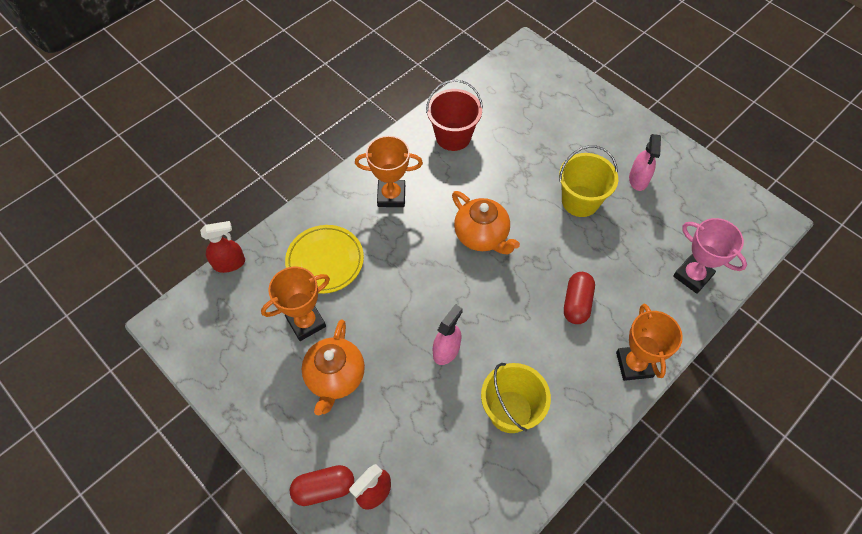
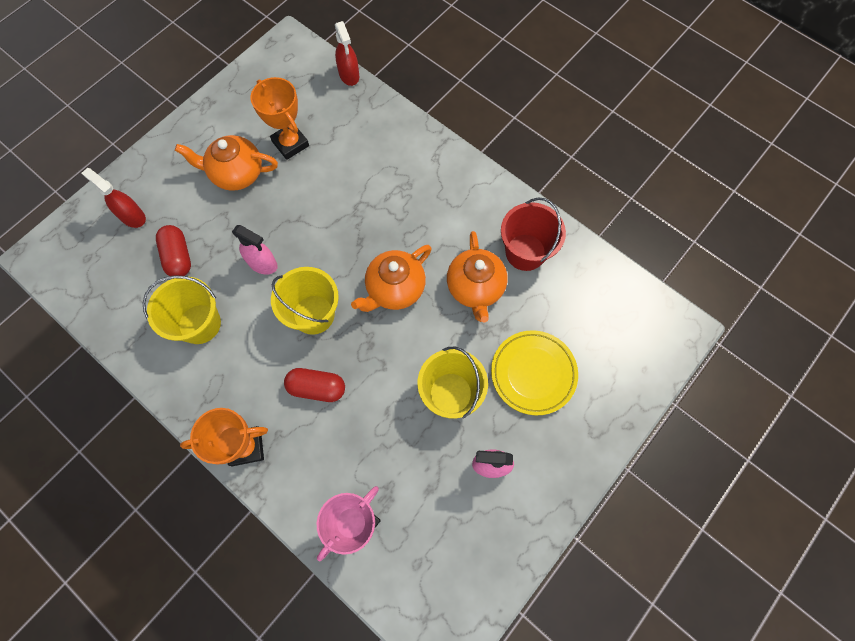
camera: 85 degrees right, 10 degrees up
yellow plate [285,225,364,294] -> yellow plate moved to [491,330,578,415]
red capsule [290,465,354,506] -> red capsule moved to [156,225,191,276]
orange trophy [355,136,423,207] -> none
none -> yellow bucket [271,267,339,335]
none -> orange teapot [447,231,507,323]

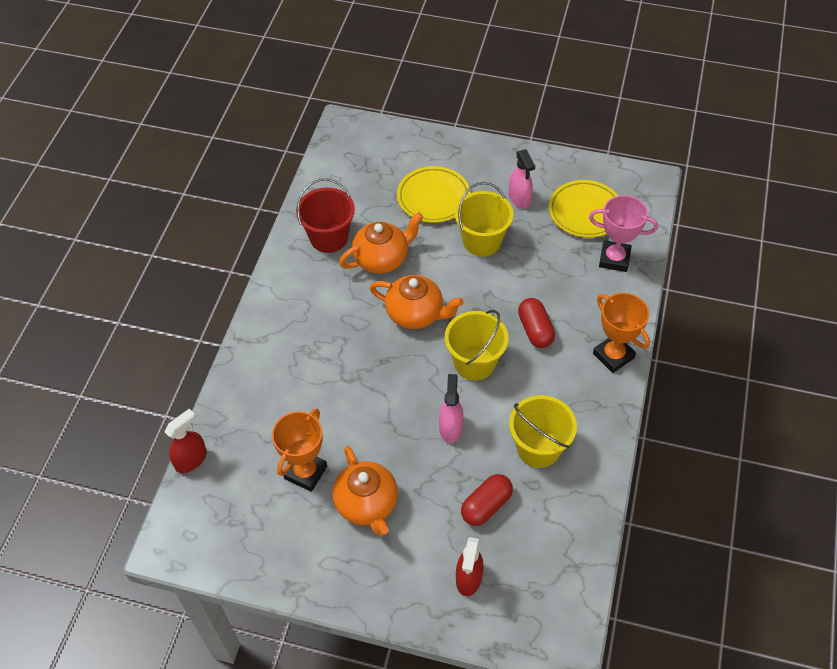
camera: 115 degrees left, 15 degrees down
none -> yellow plate [549,180,618,238]

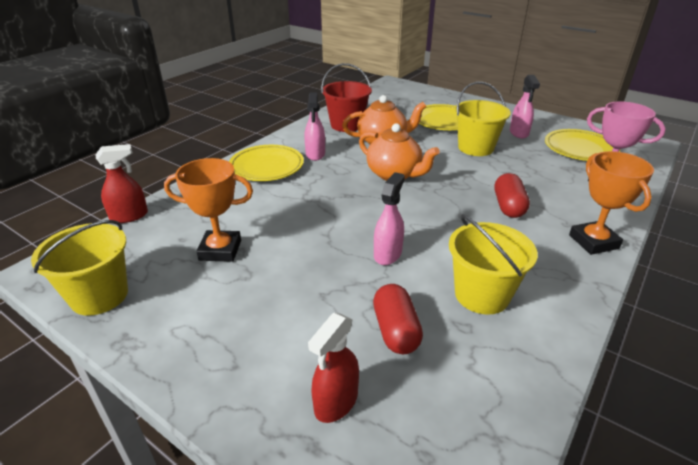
camera: 20 degrees right, 20 degrees down
orange trophy [272,409,327,492] -> orange trophy turned 45 degrees clockwise [164,158,253,262]
orange teapot [333,446,398,536] -> none
yellow bucket [445,310,508,381] -> yellow bucket moved to [31,220,128,315]
red capsule [461,474,513,526] -> red capsule turned 75 degrees counterclockwise [373,284,423,354]
none -> yellow plate [229,145,304,181]
none -> pink spray bottle [304,92,325,161]

